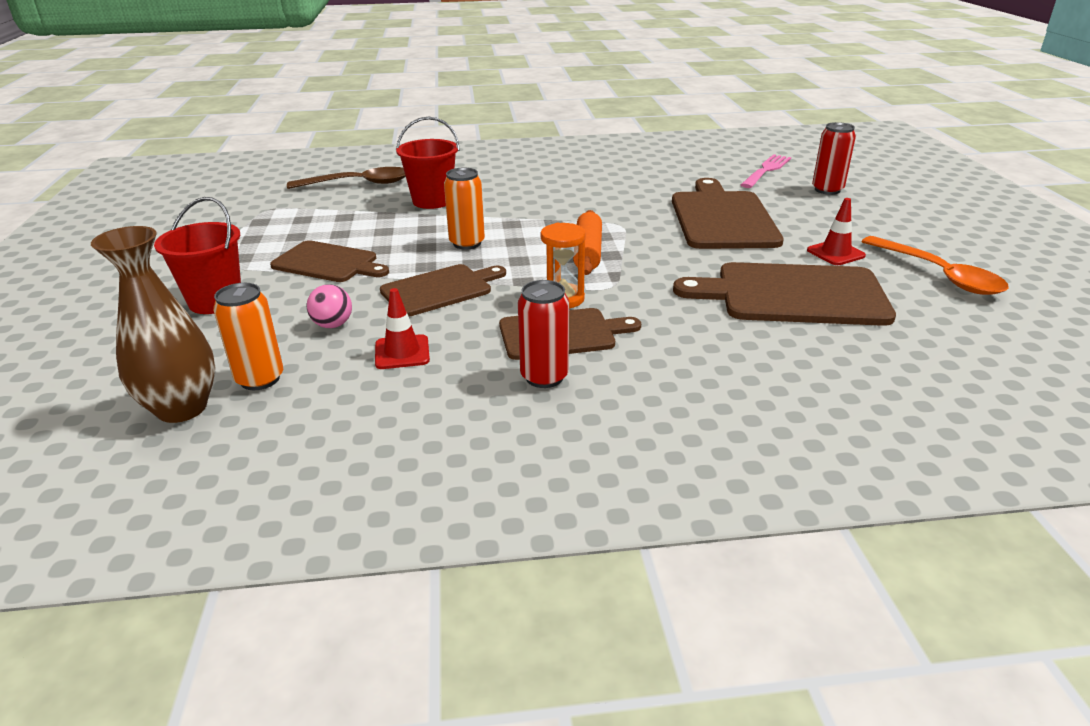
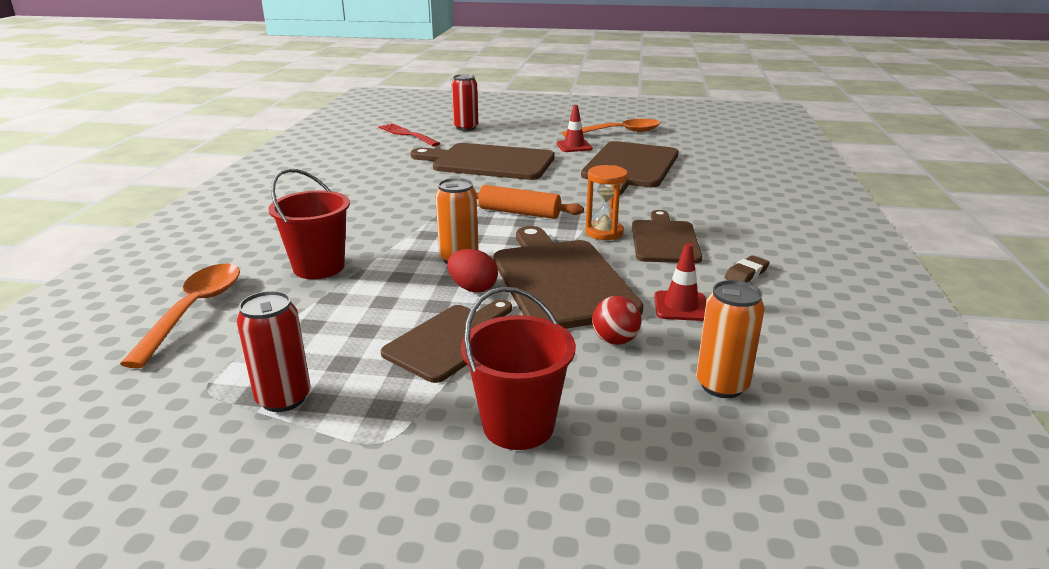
camera: 75 degrees left, 5 degrees down
brown vase [91,226,216,423] -> none
brown spoon [287,167,406,189] -> orange spoon [120,264,240,368]
pink ball [306,284,352,328] -> red ball [592,296,642,345]
brown cutting board [380,264,506,317] -> brown cutting board [494,226,643,329], size x1.58
red can [518,280,569,388] -> red can moved to [237,291,311,412]
pink fork [741,154,791,188] -> red fork [379,123,441,146]
none -> red egg [447,249,498,292]
none -> brown eraser [724,255,770,282]

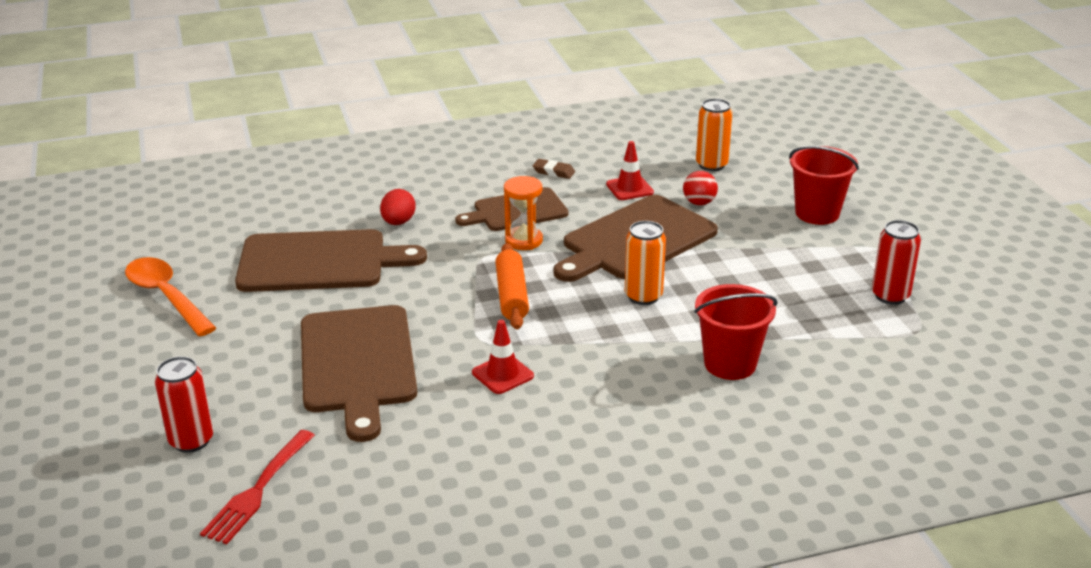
camera: 115 degrees left, 5 degrees up
orange spoon [120,264,240,368] -> none
brown cutting board [381,299,512,383] -> none
red egg [447,249,498,292] -> red egg moved to [380,189,416,225]
red traffic cone [556,105,593,152] -> red traffic cone moved to [472,320,534,394]

